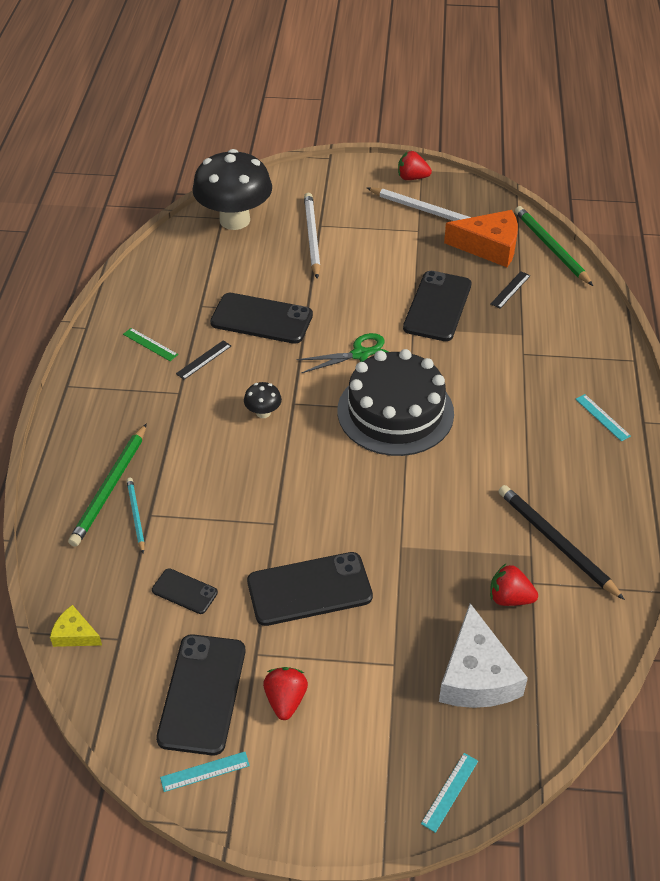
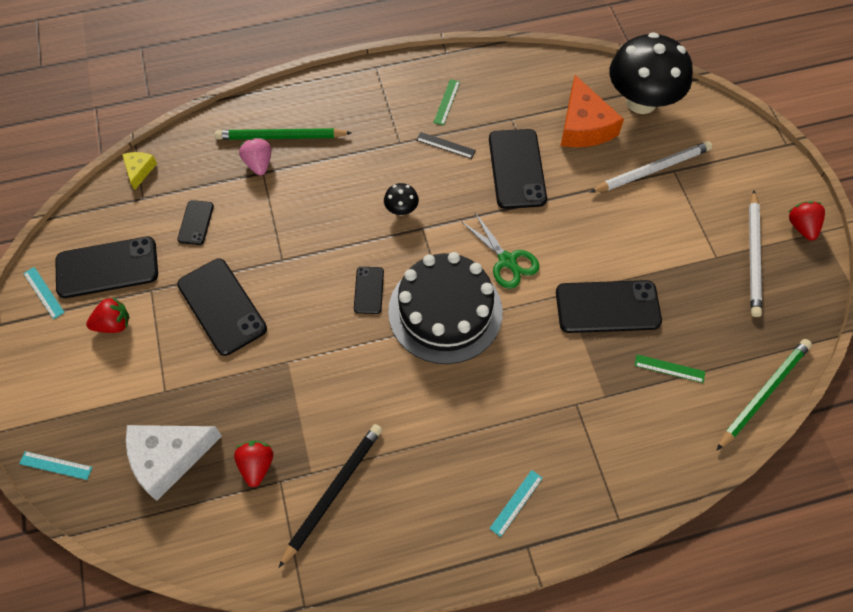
camera: 70 degrees right, 15 degrees up
turquoise pencil [126,478,145,554] -> pink strawberry [239,138,271,175]
orange cheese [444,210,518,267] -> orange cheese moved to [561,75,624,147]
black ruler [491,271,531,309] -> green ruler [635,354,705,383]
none -> black phone [354,267,384,314]

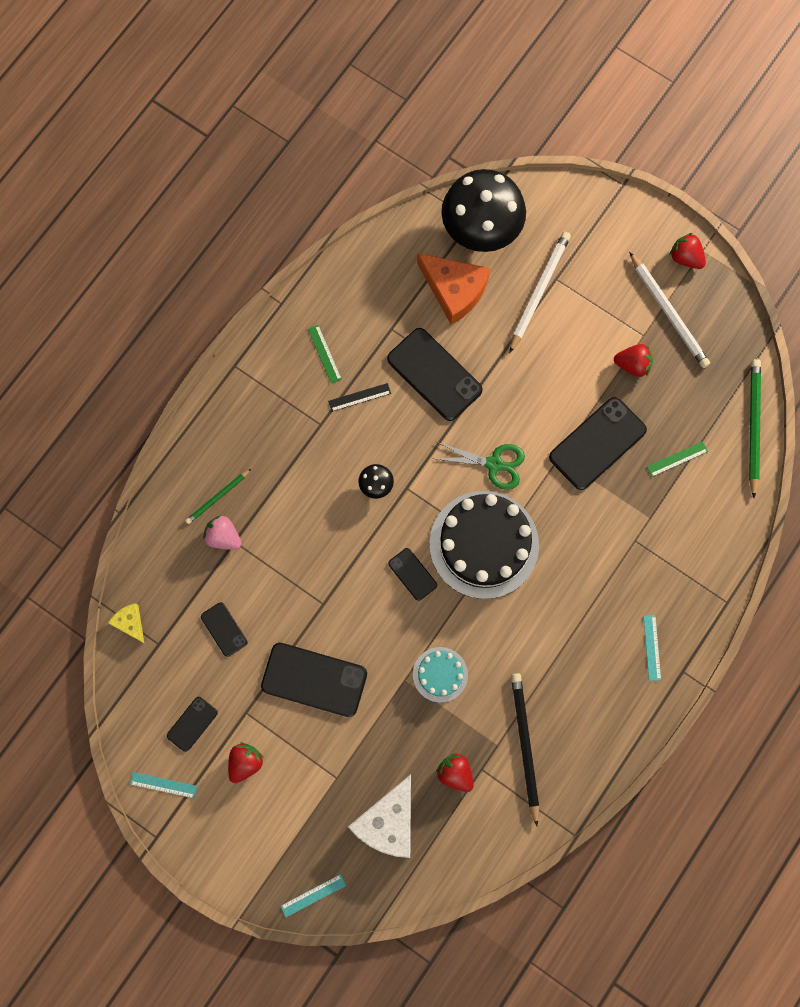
camera: 40 degrees left, 15 degrees up
black phone [55,236,158,298] -> black phone [167,697,218,752], size x0.52
green pencil [215,128,352,140] -> green pencil [185,469,251,524], size x0.58
none -> turquoise cake [413,647,468,703]
none -> red strawberry [614,344,653,377]

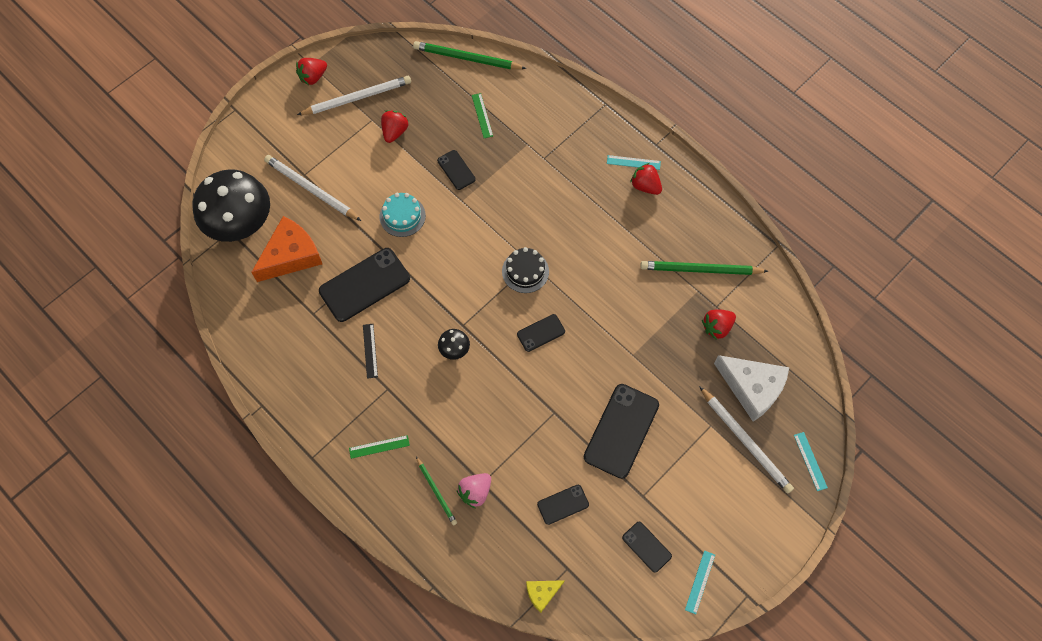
camera: 80 degrees left, 10 degrees down
red strawberry [228,743,264,783] -> red strawberry moved to [630,163,662,195]
green ruler [308,325,342,384] -> green ruler moved to [349,435,410,459]
turquoise cake [413,647,468,703] -> turquoise cake moved to [380,193,426,237]
black cake [429,491,539,599] -> black cake [502,247,549,293], size x0.49
green scissors [432,442,525,490] -> none
black pencil [511,673,539,826] -> green pencil [640,261,769,275]
black phone [549,397,647,490] -> black phone [437,150,476,190], size x0.52
none -> white pencil [699,386,794,494]

